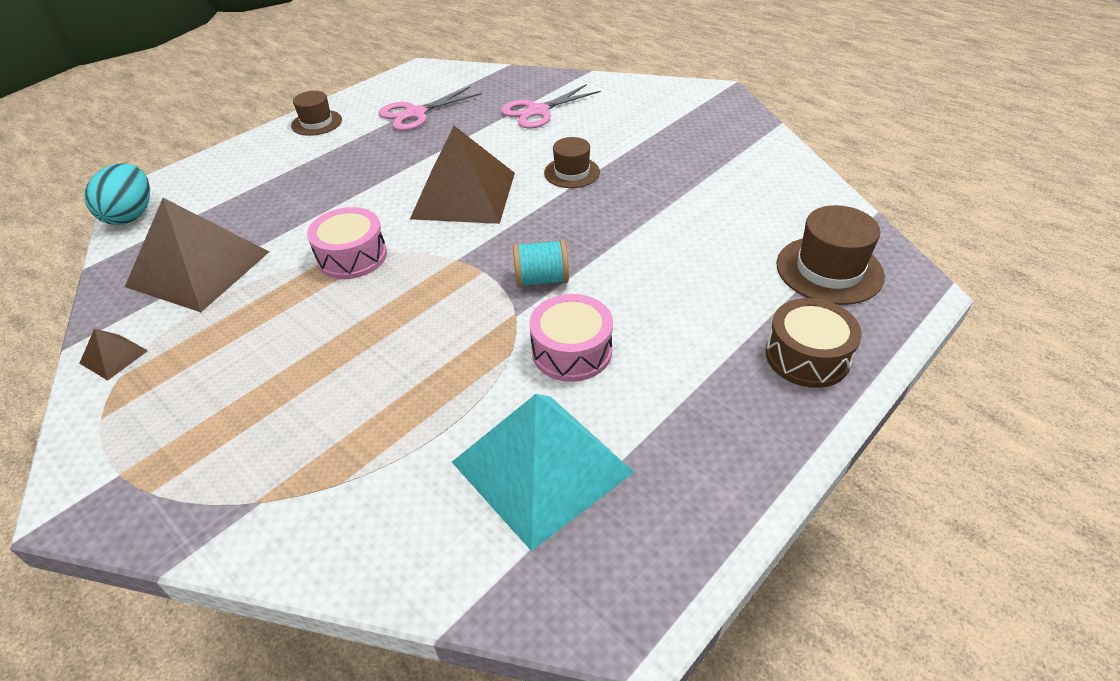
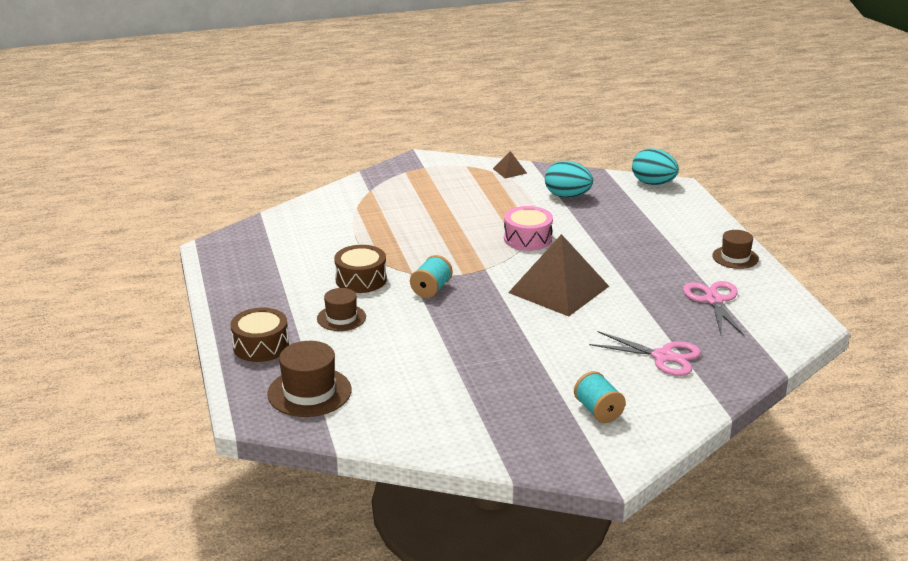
camera: 120 degrees right, 15 degrees down
brown pyramid [125,198,269,312] -> turquoise egg [545,161,593,198]
turquoise pyramid [452,394,634,551] -> none
pink scissors [501,84,601,129] -> pink scissors turned 120 degrees clockwise [589,331,701,376]
pink drum [529,294,613,382] -> brown drum [334,245,387,293]
brown hat [544,137,600,188] -> brown hat moved to [317,288,366,331]
none -> turquoise spool [574,371,626,423]

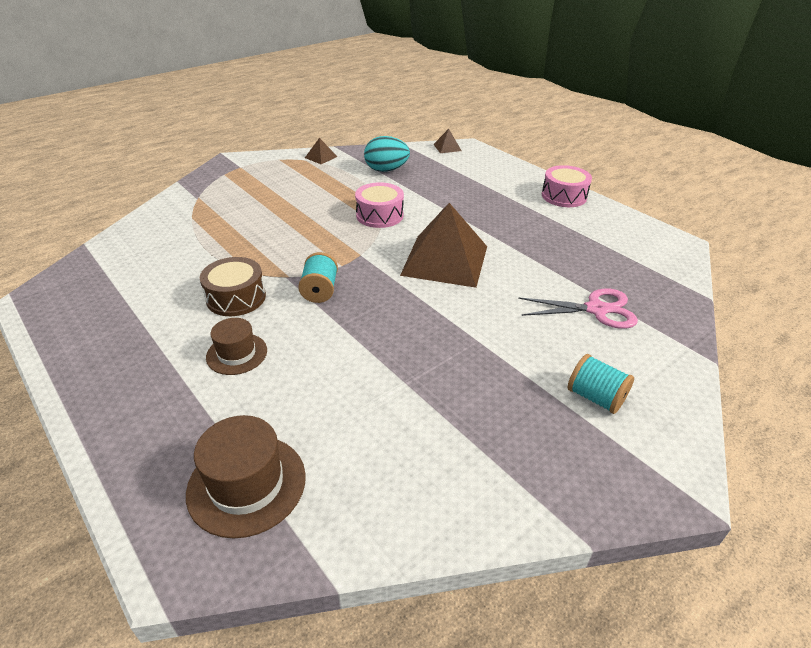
camera: 25 degrees left, 10 degrees up
brown drum [231,308,289,362] -> none
turquoise egg [632,148,679,185] -> brown pyramid [433,129,462,153]
pink scissors [683,281,745,336] -> none
brown hat [712,230,759,269] -> pink drum [542,165,592,207]

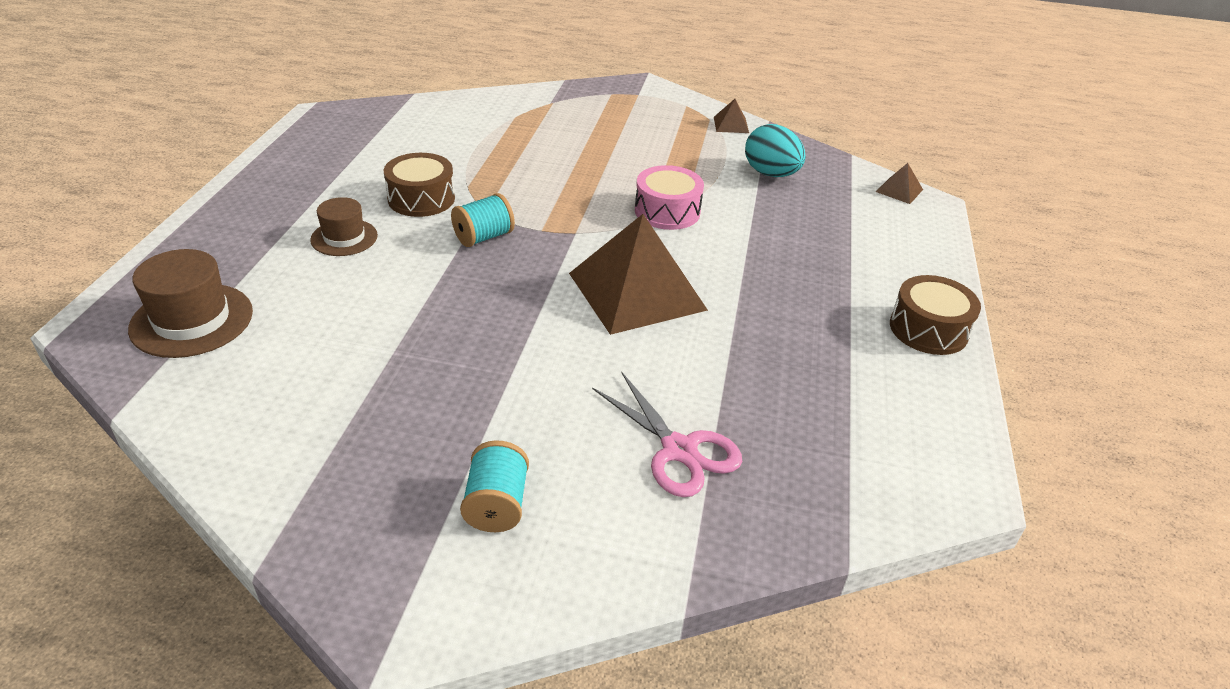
camera: 50 degrees right, 0 degrees up
pink drum [542,165,592,207] -> brown drum [890,275,981,355]

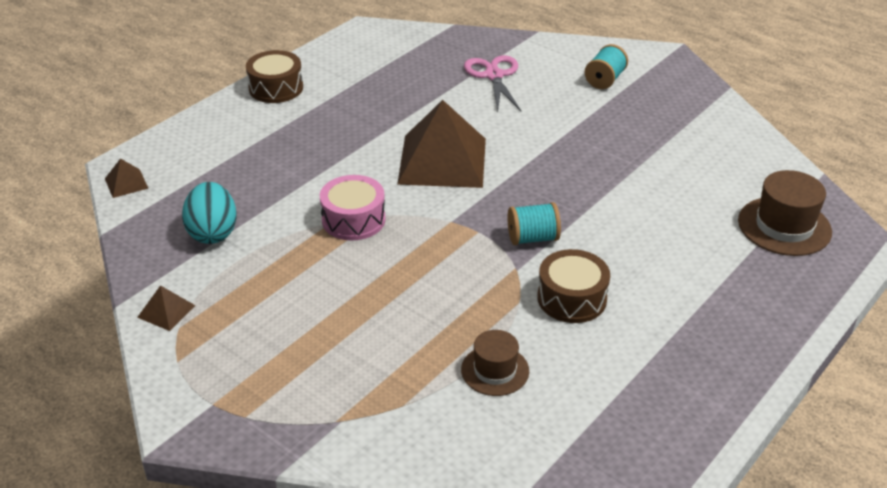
camera: 150 degrees left, 0 degrees up
brown hat [310,197,378,256] -> brown hat moved to [461,330,529,396]

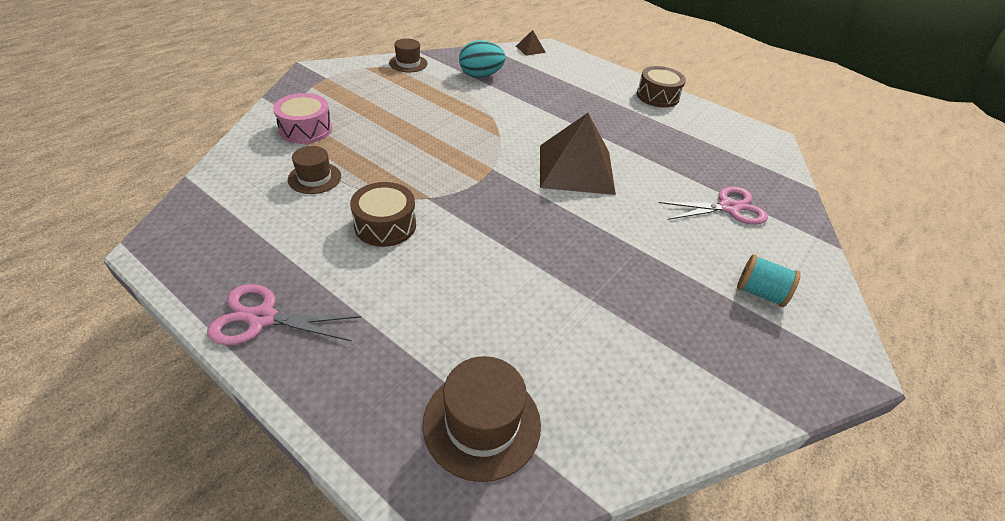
camera: 85 degrees right, 5 degrees up
brown pyramid [137,285,196,331] -> brown hat [389,39,428,73]
pink drum [320,175,386,240] -> pink drum moved to [273,93,332,144]
turquoise spool [507,202,561,245] -> none
none -> pink scissors [207,284,361,345]

